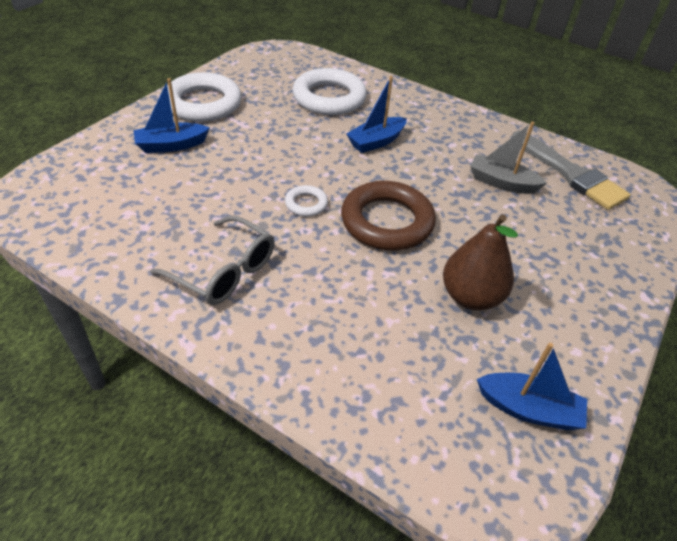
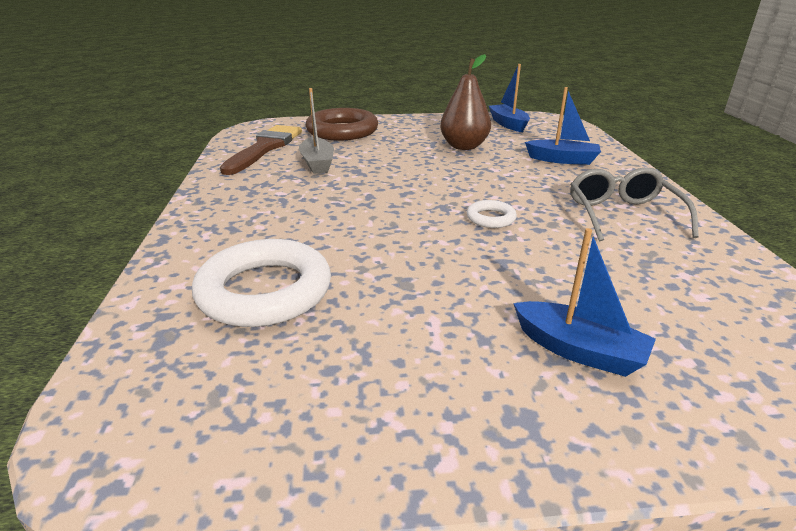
camera: 125 degrees left, 15 degrees down
white ring [167,72,242,122] -> none
brown ring [341,181,436,250] -> brown ring moved to [305,108,378,141]
blue boat [346,76,407,153] -> blue boat moved to [525,87,601,165]
grey brush [512,130,631,210] -> brown brush [220,125,302,175]

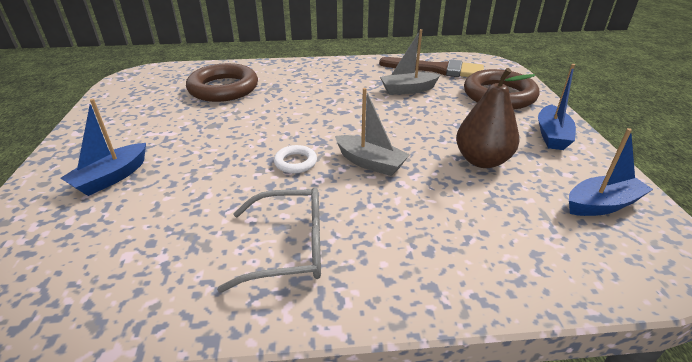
camera: 90 degrees right, 5 degrees up
white ring [192,239,331,327] -> brown ring [186,63,258,102]
blue boat [525,87,601,165] -> blue boat moved to [538,64,576,150]
none -> grey boat [335,88,410,176]

